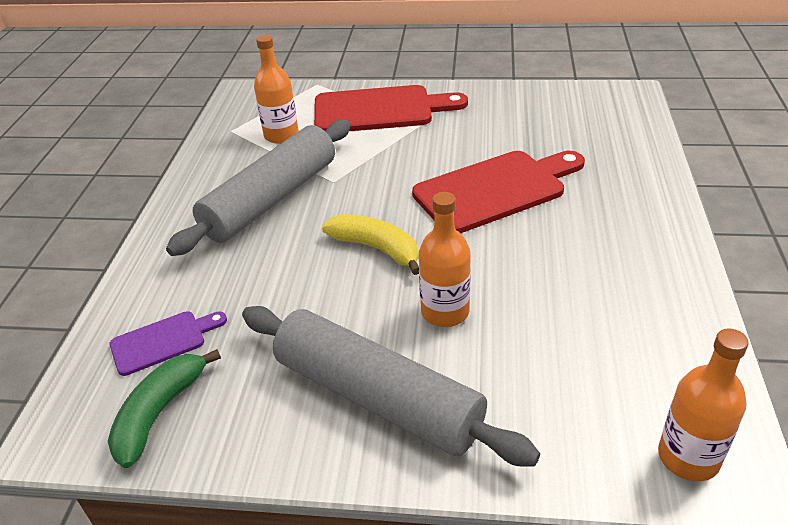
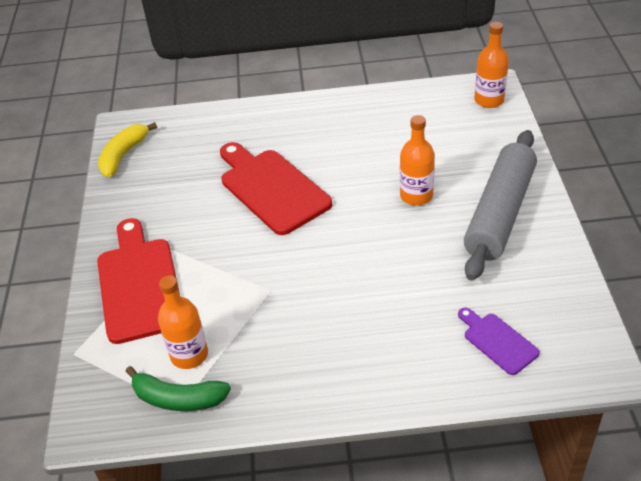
camera: 100 degrees left, 5 degrees up
green banana [108,349,221,468] -> green banana moved to [125,366,231,411]
grey rolling pin [166,120,351,256] -> none
yellow banana [322,214,419,275] -> yellow banana moved to [98,122,157,177]

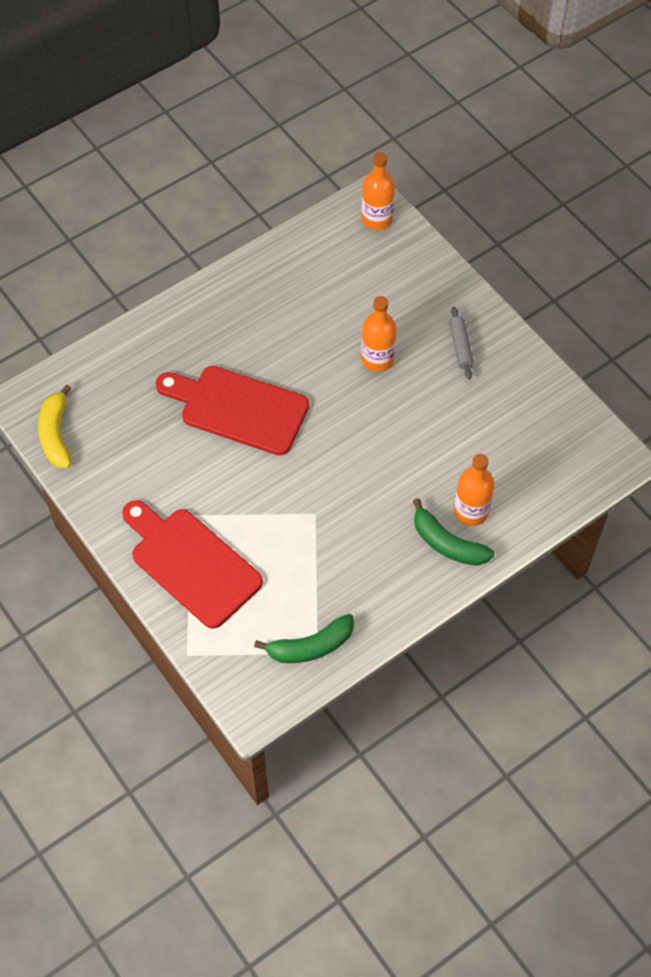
camera: 35 degrees left, 15 degrees up
orange bottle [158,275,208,369] -> orange bottle moved to [454,454,495,526]
purple cutting board [458,307,540,375] -> none
grey rolling pin [464,130,537,281] -> grey rolling pin [449,307,474,380], size x0.41
none -> green banana [413,498,494,566]

